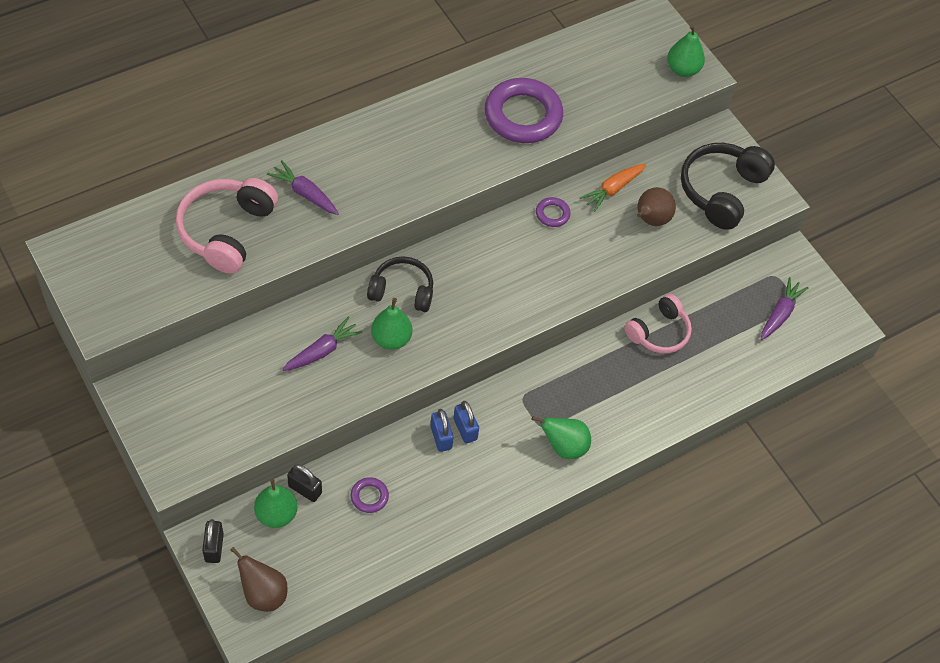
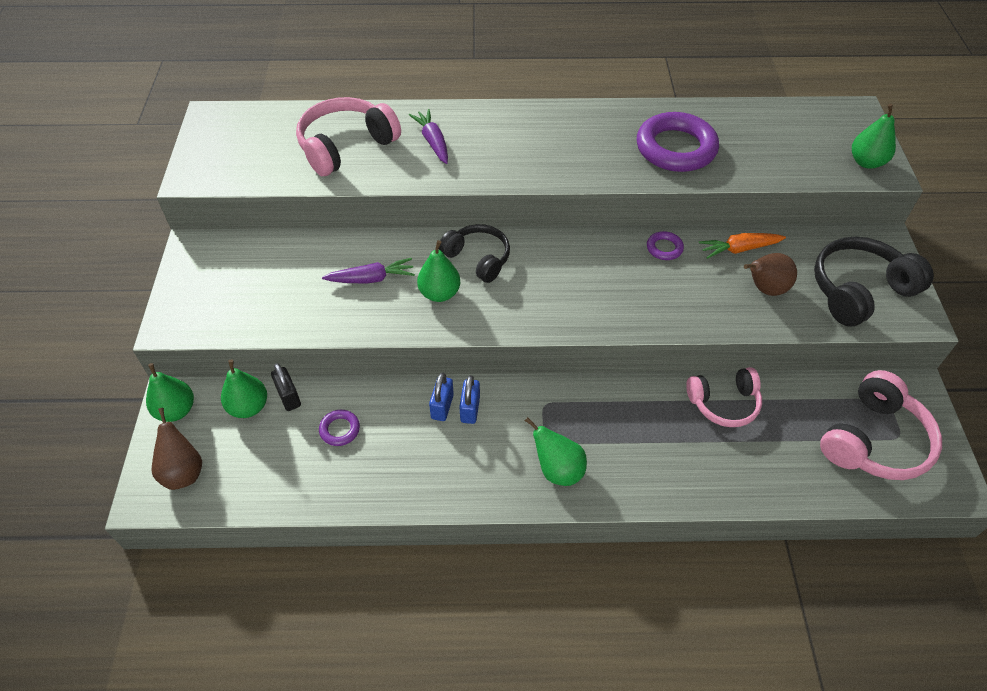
camera: 35 degrees right, 5 degrees down
black padlock [202,519,224,563] -> green pear [146,363,194,422]
purple carrot [761,277,809,340] -> pink headphones [820,370,942,480]

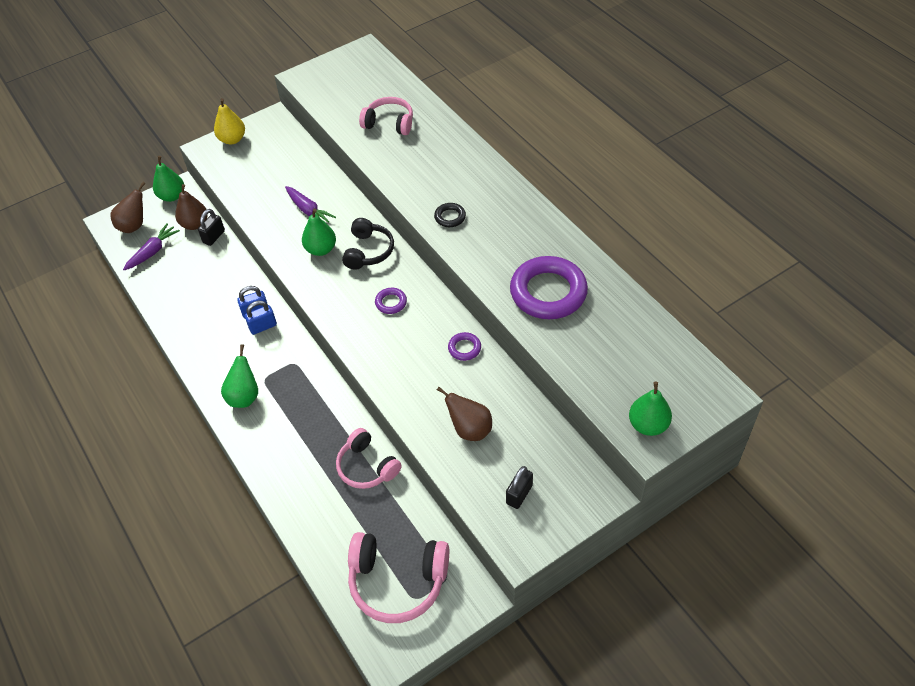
camera: 60 degrees right, 0 degrees up
green pear [221,360,267,418] -> brown pear [175,184,208,230]
pink headphones [296,97,401,176] -> pink headphones [359,97,413,135], size x0.66
purple ring [319,410,360,446] -> purple ring moved to [375,288,407,314]
purple carrot [409,109,448,164] -> purple carrot moved to [123,223,180,270]
orange carrot [699,233,786,259] -> none
black headphones [814,236,934,326] -> black padlock [506,466,533,509]
none -> yellow pear [214,98,245,144]
none -> black ring [434,203,466,227]

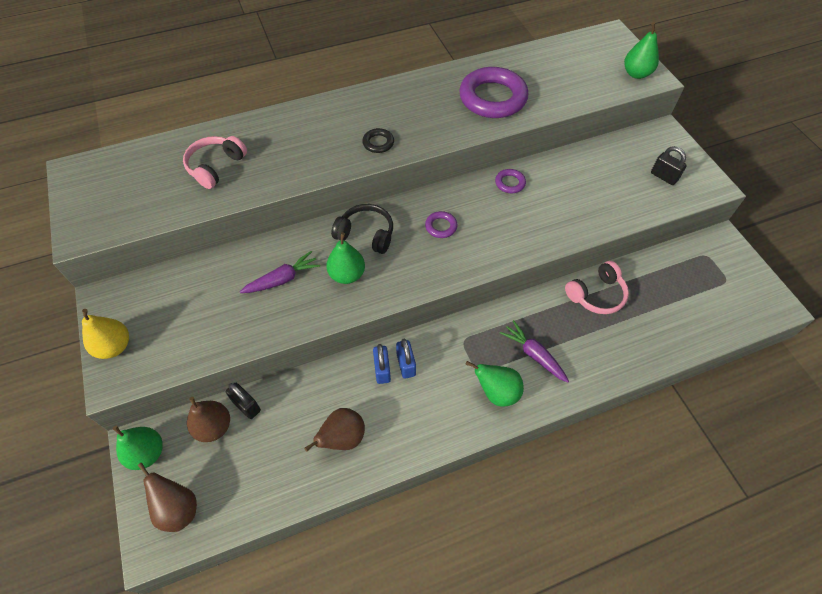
camera: 80 degrees left, 5 degrees up
purple carrot [123,223,180,270] -> purple carrot moved to [500,320,569,383]
pink headphones [348,532,449,623] -> none
brown pear [437,387,492,441] -> brown pear moved to [304,408,365,451]

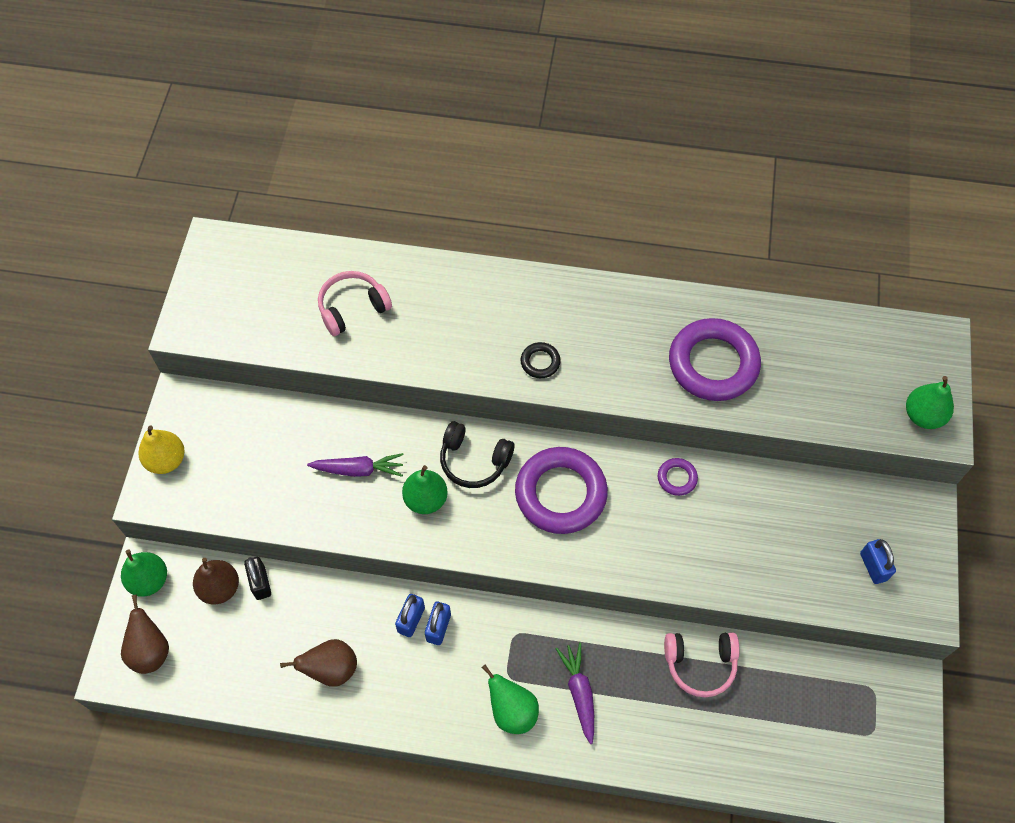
camera: 30 degrees right, 5 degrees up
black headphones [331,204,393,254] -> black headphones turned 150 degrees clockwise [440,421,515,488]
purple ring [425,211,457,238] -> purple ring [515,447,608,534], size x2.28
black padlock [651,146,687,185] -> blue padlock [860,539,896,584]

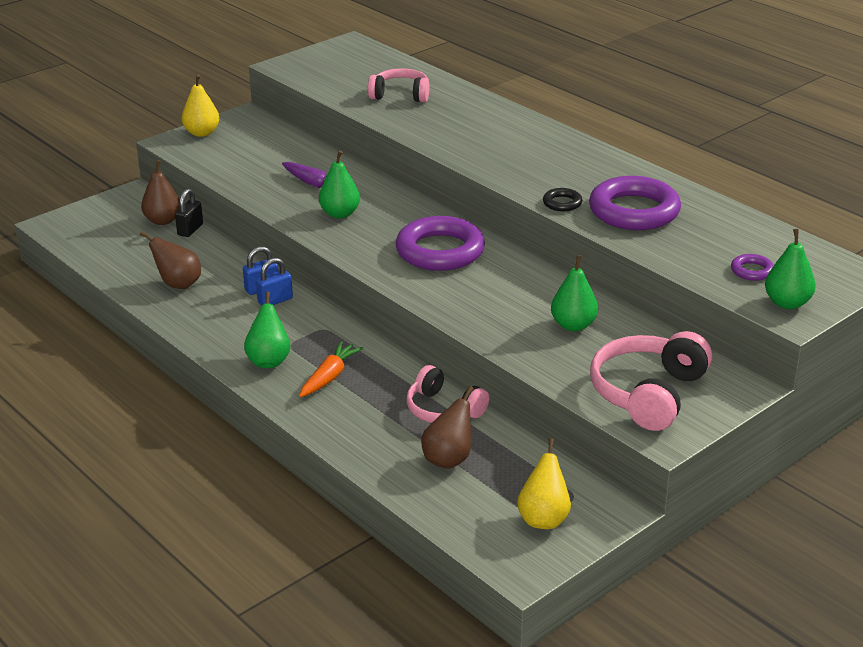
camera: 40 degrees right, 30 degrees down
green pear [121,549,167,597] -> green pear moved to [551,255,598,331]
brown pear [121,595,169,674] -> brown pear moved to [421,386,473,469]
black headphones [440,421,515,488] -> none
black ring [521,342,561,378] -> black ring moved to [543,188,582,211]
purple carrot [556,643,594,744] -> orange carrot [299,341,363,397]
purple ring [658,458,698,496] -> purple ring moved to [731,254,774,281]
blue padlock [860,539,896,584] -> pink headphones [590,331,712,431]
none -> yellow pear [517,438,571,529]

